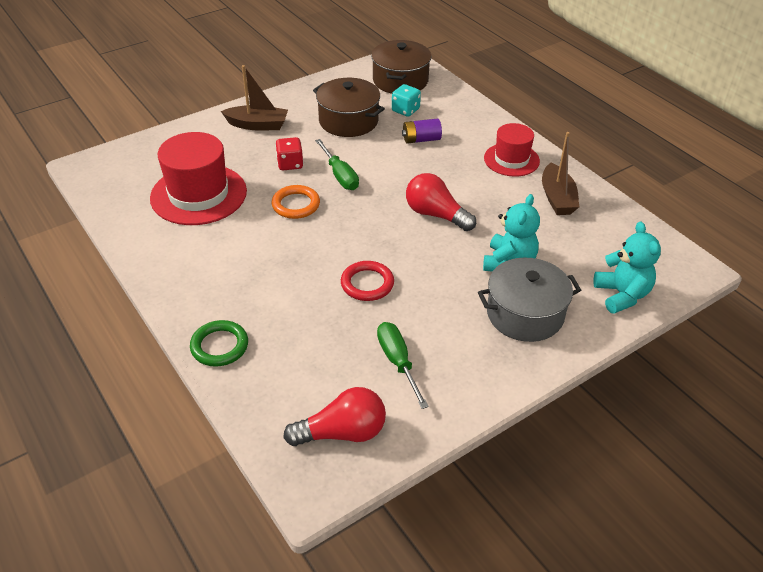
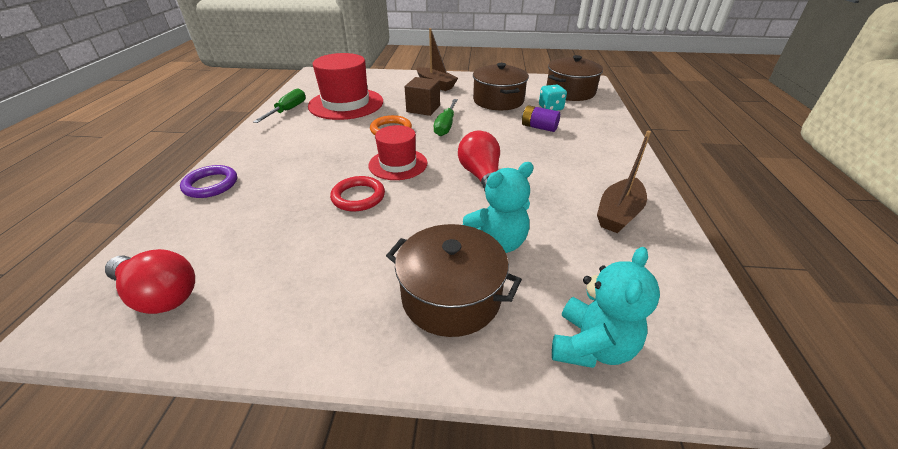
camera: 40 degrees right, 5 degrees down
green ring [190,320,248,367] -> purple ring [180,165,237,198]
red dice [275,137,303,170] -> brown cube [405,77,440,116]
green screwdriver [377,322,429,409] -> green screwdriver moved to [253,88,305,123]
grey pot [478,258,581,342] -> brown pot [386,224,522,337]
red hat [484,123,540,177] -> red hat moved to [368,125,428,180]

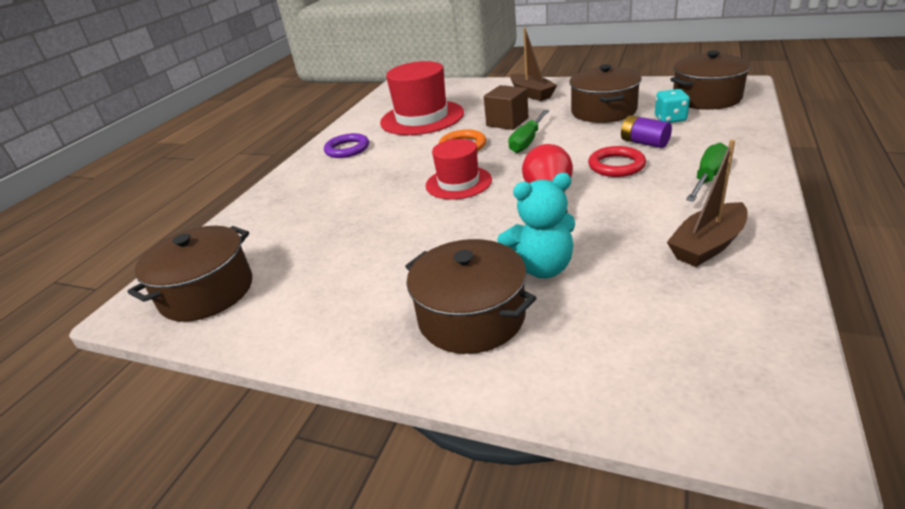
camera: 20 degrees right, 5 degrees down
red light bulb [105,249,195,314] -> brown pot [128,226,252,322]
purple ring [180,165,237,198] -> purple ring moved to [324,133,369,158]
green screwdriver [253,88,305,123] -> green screwdriver moved to [686,143,728,202]
red ring [330,176,385,211] -> red ring moved to [588,146,646,177]
turquoise teddy bear [552,247,660,368] -> none

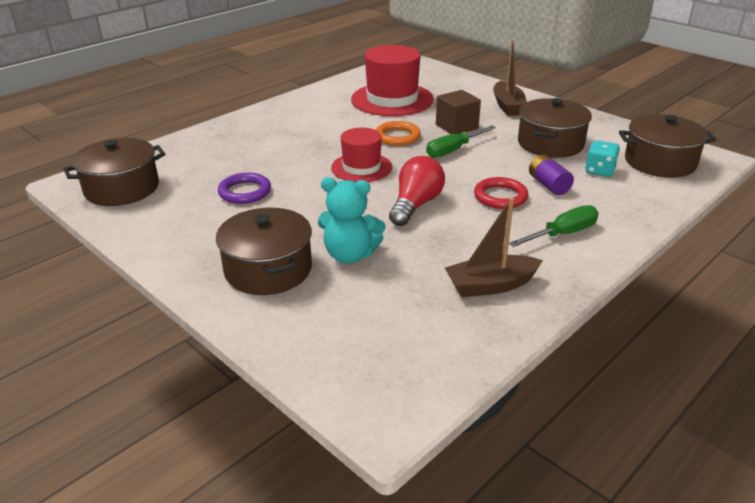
camera: 20 degrees right, 0 degrees up
purple ring [324,133,369,158] -> purple ring moved to [218,173,271,204]

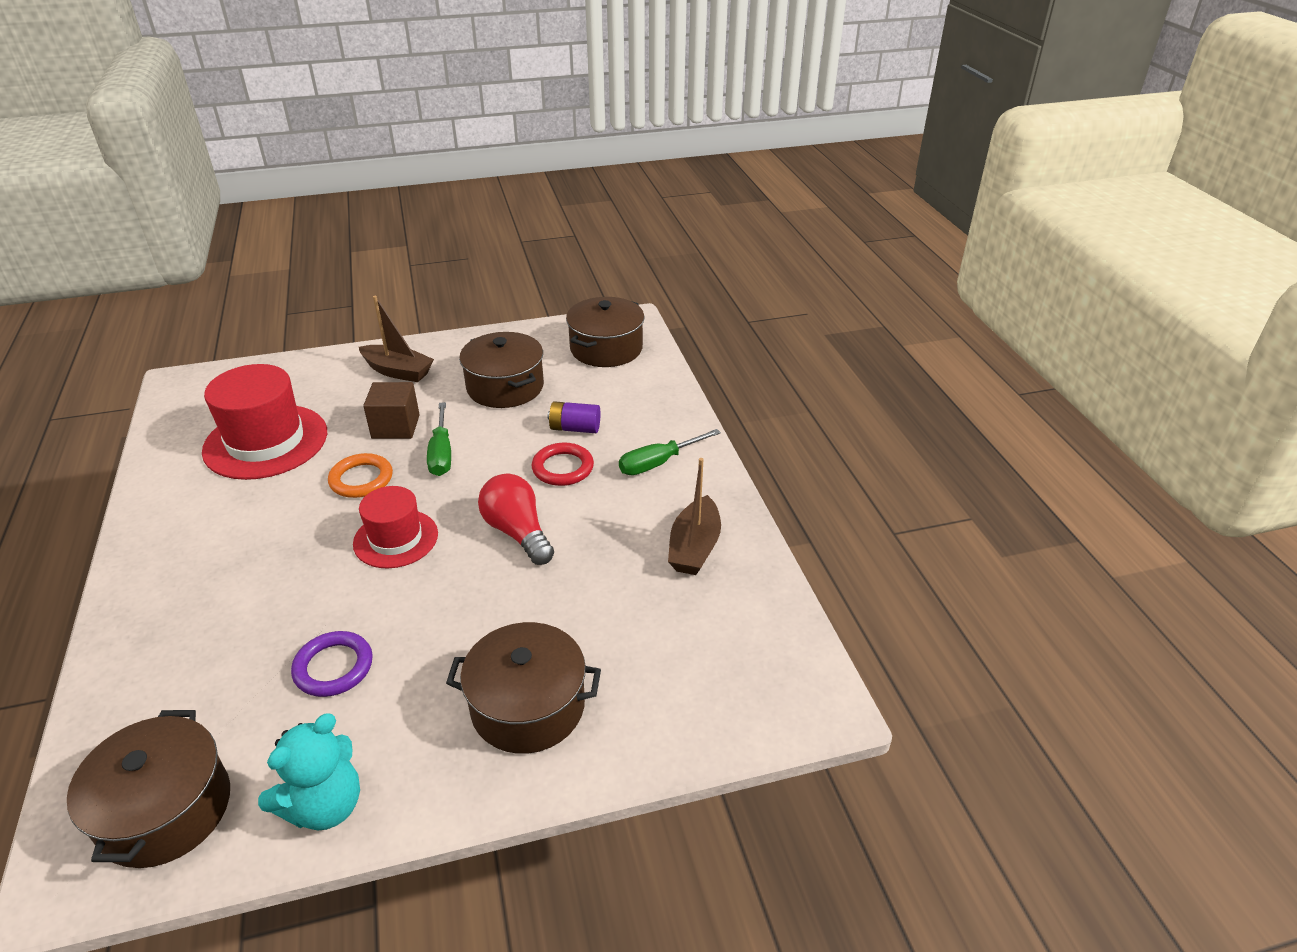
camera: 60 degrees left, 5 degrees up
turquoise teddy bear [318,177,386,264] -> turquoise teddy bear moved to [258,713,360,830]
green screwdriver [509,205,599,247] -> green screwdriver turned 120 degrees counterclockwise [619,429,721,475]
turquoise dice [585,140,620,177] -> none

